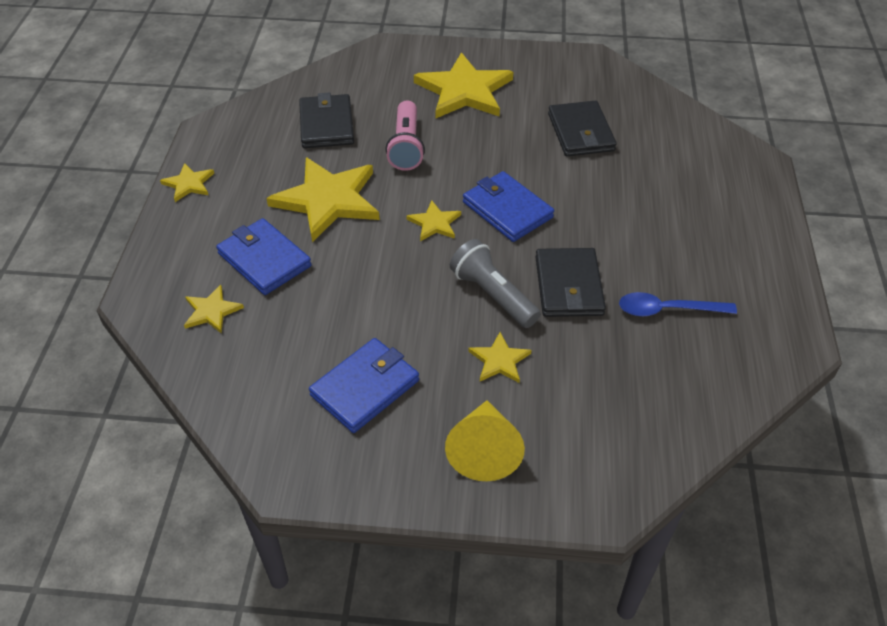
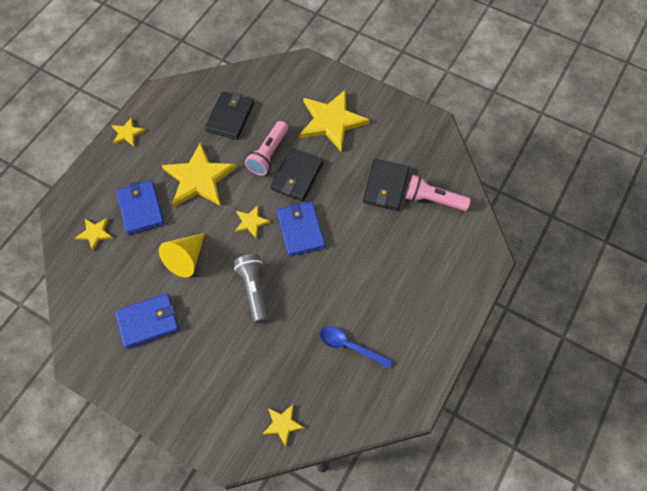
camera: 25 degrees right, 15 degrees up
yellow cone [445,400,525,481] -> yellow cone moved to [159,233,205,277]
yellow star [468,332,532,383] -> yellow star moved to [263,405,305,447]
black wallet [536,248,606,317] -> black wallet moved to [270,148,323,202]
none -> pink flashlight [406,175,471,211]

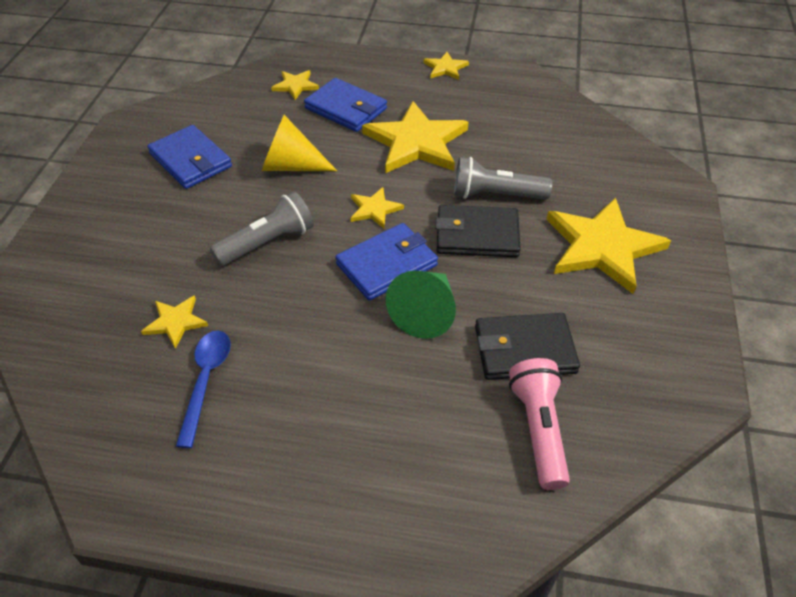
camera: 70 degrees right, 15 degrees down
blue wallet [116,180,164,235] -> blue wallet turned 75 degrees clockwise [304,78,387,132]
black wallet [205,91,254,140] -> none
pink flashlight [245,121,288,176] -> grey flashlight [454,157,553,200]
yellow star [263,405,305,447] -> yellow star moved to [141,295,208,349]
none -> green cone [386,271,456,339]

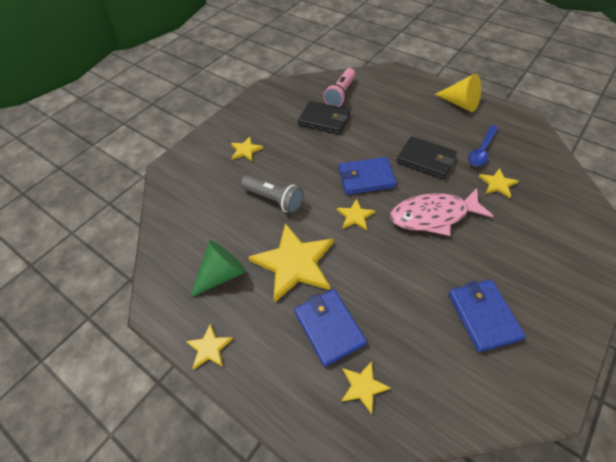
camera: 150 degrees left, 5 degrees up
grey flashlight [210,191,314,266] -> pink fish [390,188,494,236]
yellow cone [262,115,337,171] -> yellow cone moved to [435,74,481,112]
green cone [386,271,456,339] -> green cone moved to [190,240,246,298]
black wallet [435,205,521,257] -> black wallet moved to [397,136,457,179]
yellow star [546,198,671,294] -> yellow star [231,137,263,161], size x0.48

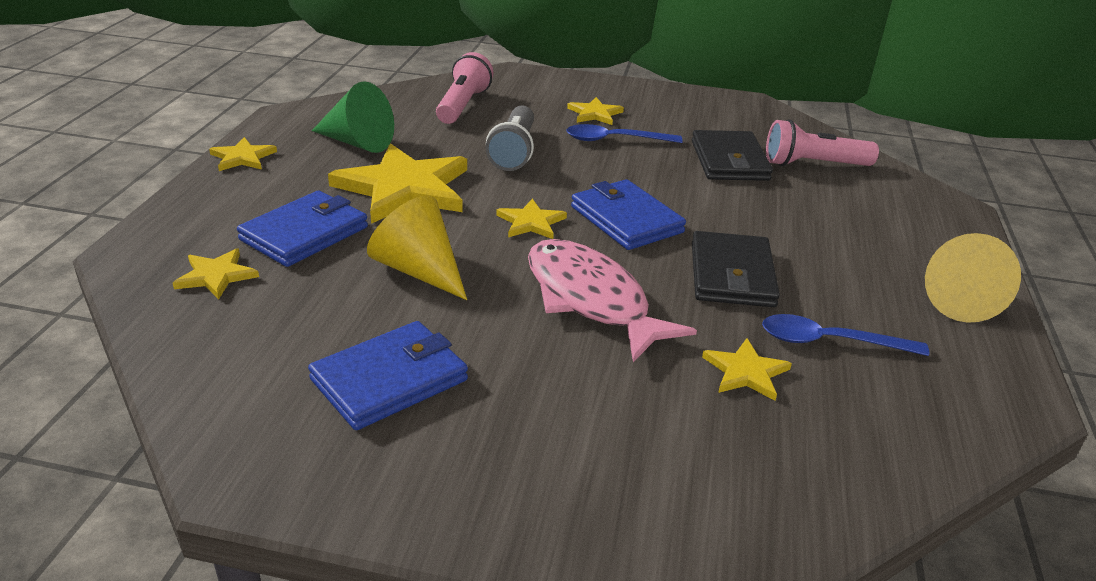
camera: 60 degrees right, 20 degrees down
none -> yellow cone [367,196,467,300]
none -> pink flashlight [436,52,493,124]
none -> blue spoon [566,124,683,143]

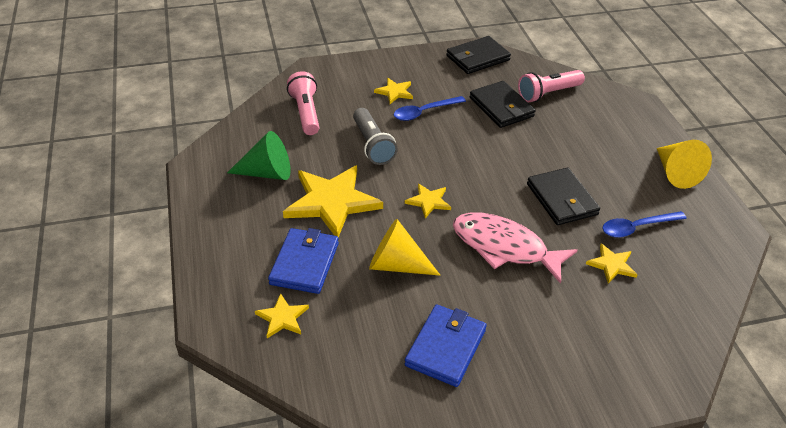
camera: 25 degrees left, 10 degrees up
yellow star [209,137,277,171] -> none
blue wallet [571,179,686,250] -> none
none -> black wallet [446,36,511,74]

